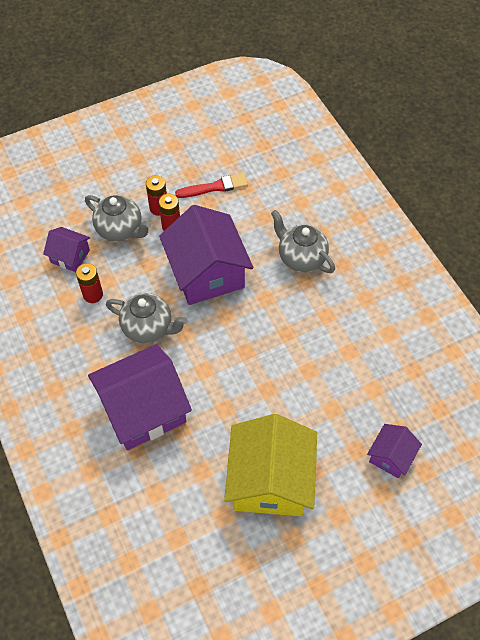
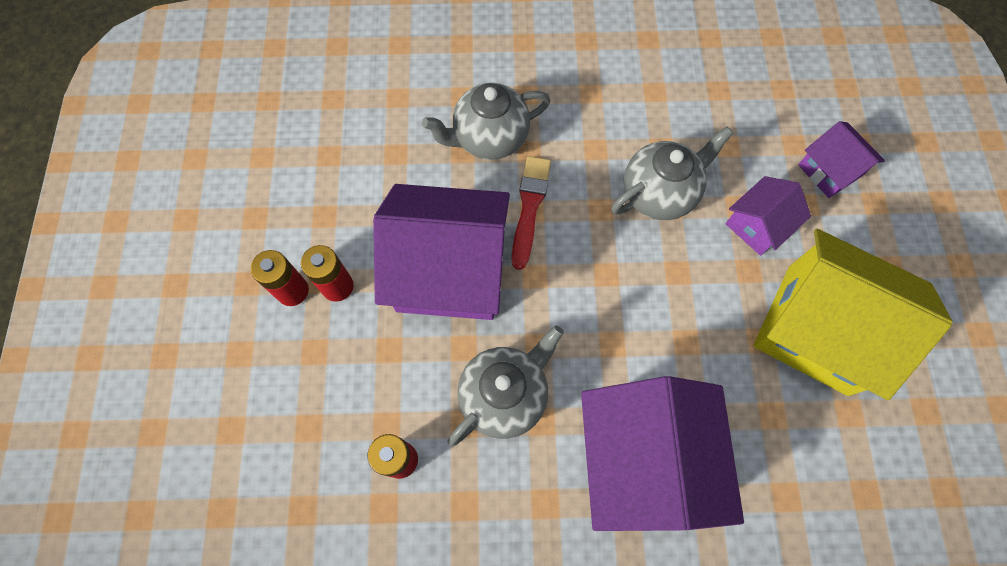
camera: 65 degrees left, 10 degrees up
purple house [43,227,90,272] -> purple house moved to [725,176,811,256]
grey teapot [85,195,151,242] -> grey teapot moved to [612,127,733,220]
red brush [175,173,248,198] -> red brush moved to [512,156,551,270]

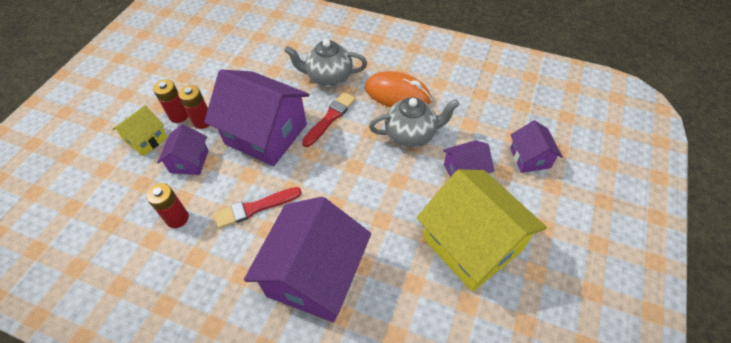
camera: 25 degrees right, 15 degrees down
grey teapot [447,326,564,447] -> red brush [214,187,302,228]
none -> yellow house [112,105,168,156]
none -> purple house [157,124,209,175]
none -> orange mouse [365,71,432,107]

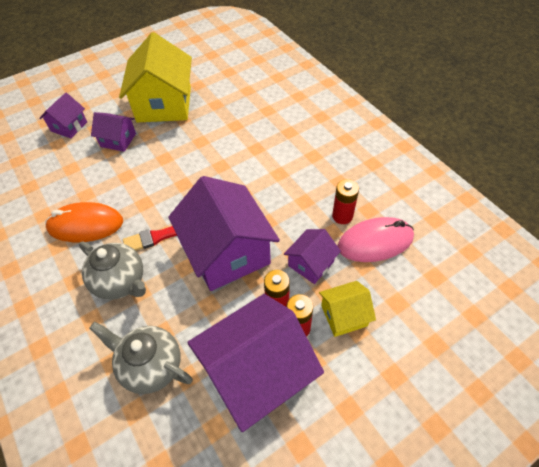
camera: 145 degrees left, 0 degrees up
red brush [214,187,302,228] -> none
purple house [244,197,371,322] -> purple house moved to [187,294,324,432]
orange mouse [365,71,432,107] -> orange mouse turned 60 degrees counterclockwise [45,202,123,242]
grey teapot [369,97,460,148] -> grey teapot moved to [89,322,193,394]
none -> pink mouse [337,217,414,262]

